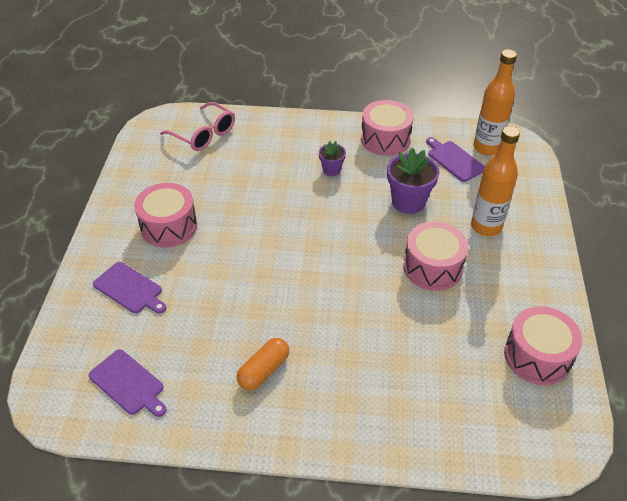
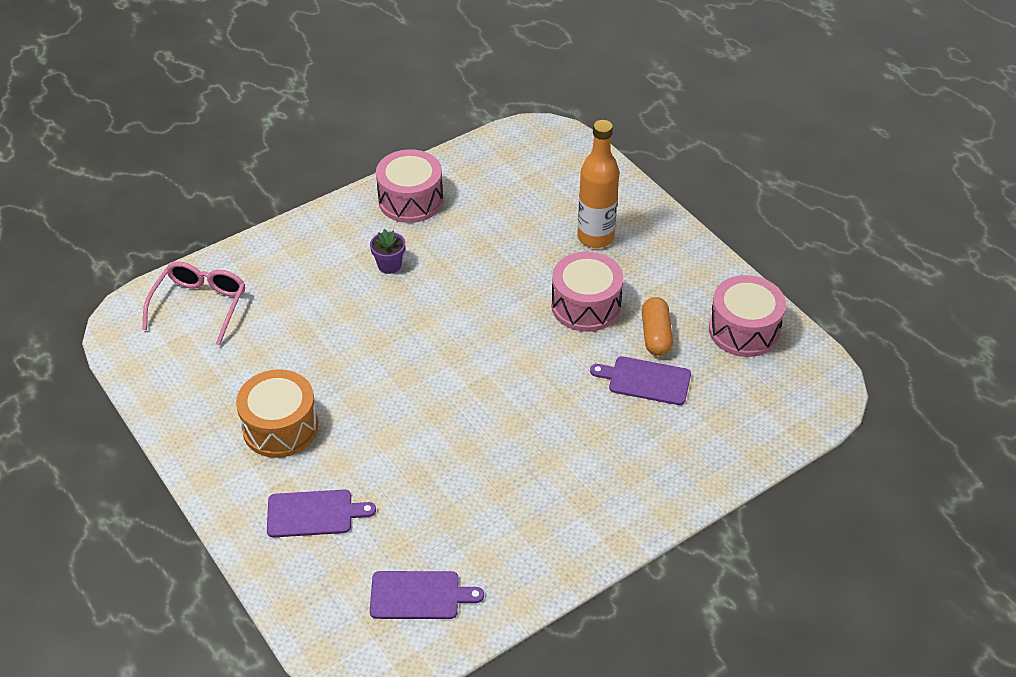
camera: 40 degrees left, 0 degrees up
pink drum [134,183,197,247] -> orange drum [236,369,318,458]
pink glasses [160,102,235,151] -> pink glasses turned 75 degrees counterclockwise [142,262,245,346]
orange capsule [237,338,289,390] -> orange capsule moved to [642,297,673,356]
purple flower pot [387,148,439,214] -> none
purple cutting board [426,137,485,182] -> purple cutting board moved to [590,356,691,405]
orange bottle [473,49,517,156] -> none

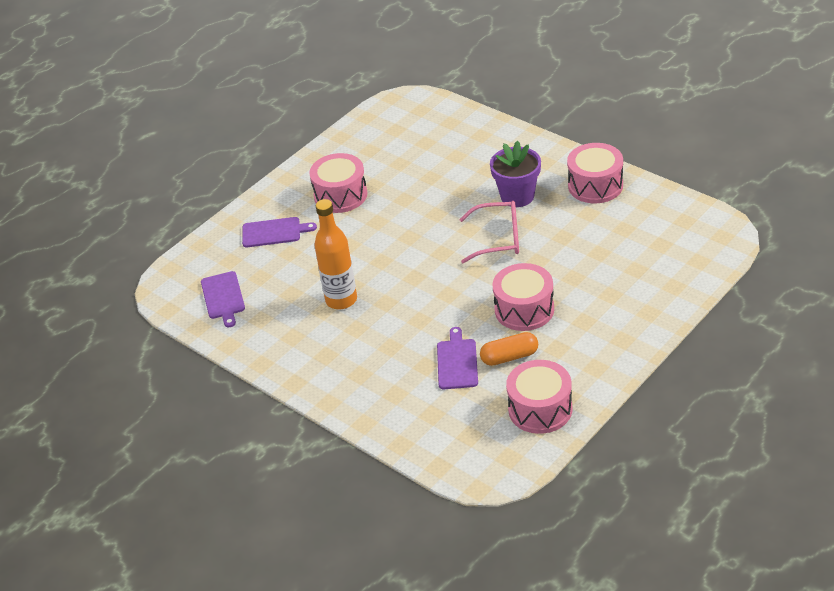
camera: 80 degrees right, 5 degrees down
pink glasses [142,262,245,346] -> pink glasses moved to [459,201,519,263]
orange drum [236,369,318,458] -> pink drum [309,153,368,213]
purple cutting board [267,490,376,538] -> purple cutting board turned 75 degrees counterclockwise [242,217,317,247]
purple flower pot [370,229,405,274] -> purple flower pot [490,141,541,207], size x1.78
orange bottle [577,120,619,248] -> orange bottle moved to [314,199,357,309]

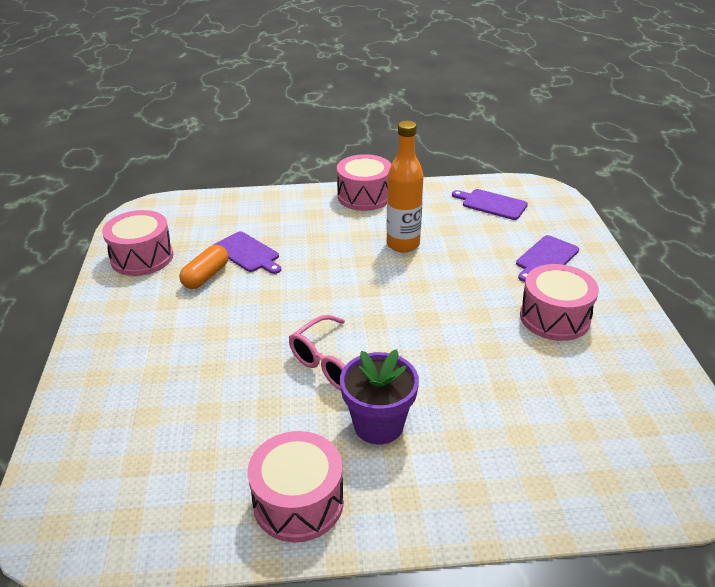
camera: 130 degrees right, 5 degrees down
pink drum [493,263,554,331] -> pink drum moved to [337,154,391,211]

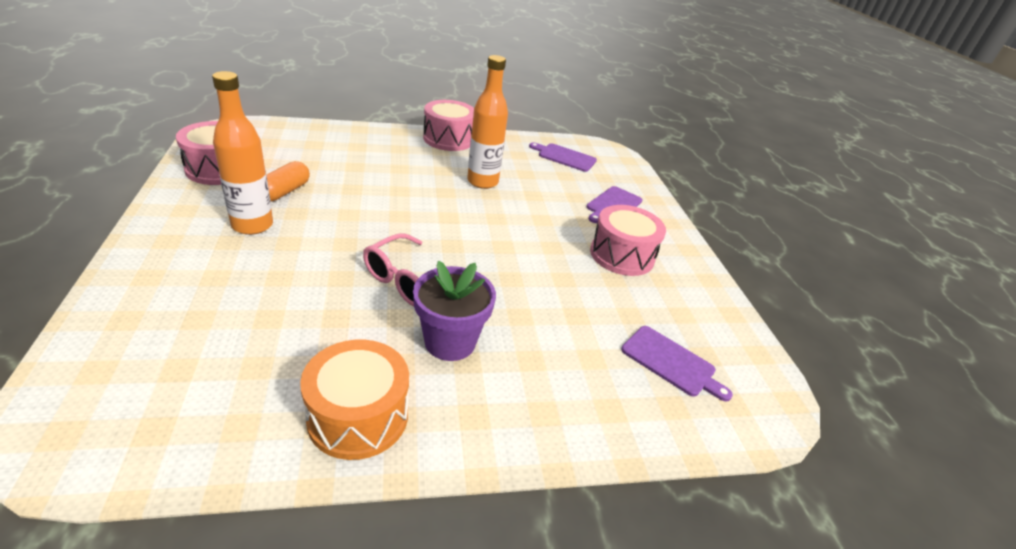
camera: 10 degrees left, 0 degrees up
purple cutting board [213,231,281,274] -> purple cutting board moved to [621,326,733,401]
pink drum [247,431,344,542] -> orange drum [300,340,409,460]
none -> orange bottle [212,71,273,235]

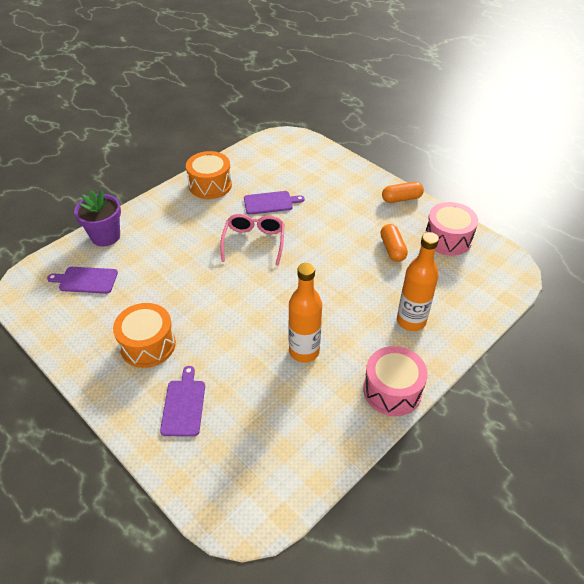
camera: 150 degrees right, 10 degrees up
orange bottle [212,71,273,235] -> orange bottle moved to [397,232,439,331]
purple flower pot [413,261,496,361] -> purple flower pot moved to [74,190,121,246]
purple cutting board [529,142,597,172] -> purple cutting board moved to [244,191,304,215]
pink drum [590,205,666,276] -> orange drum [113,303,176,368]
none -> orange capsule [382,182,424,203]

